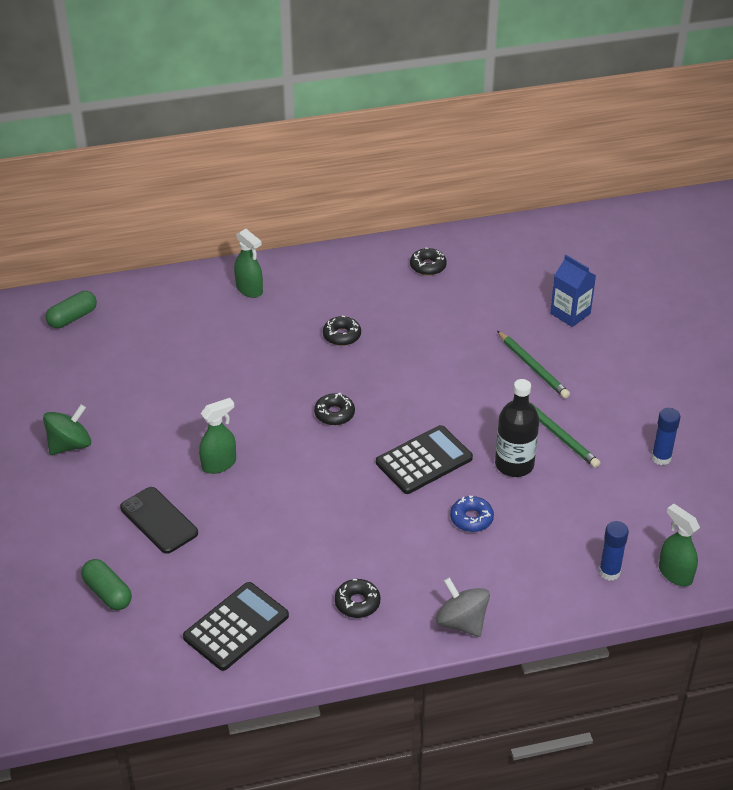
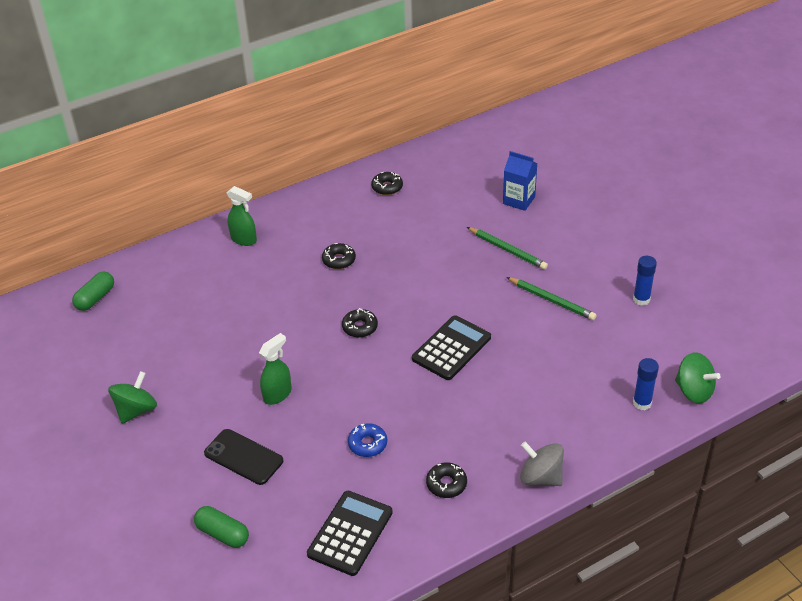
camera: 15 degrees left, 0 degrees up
blue donut [450,496,494,532] -> blue donut moved to [348,423,387,457]
black bottle [495,379,539,477] -> none
green spray bottle [659,504,700,586] -> green spinning top [675,352,720,404]

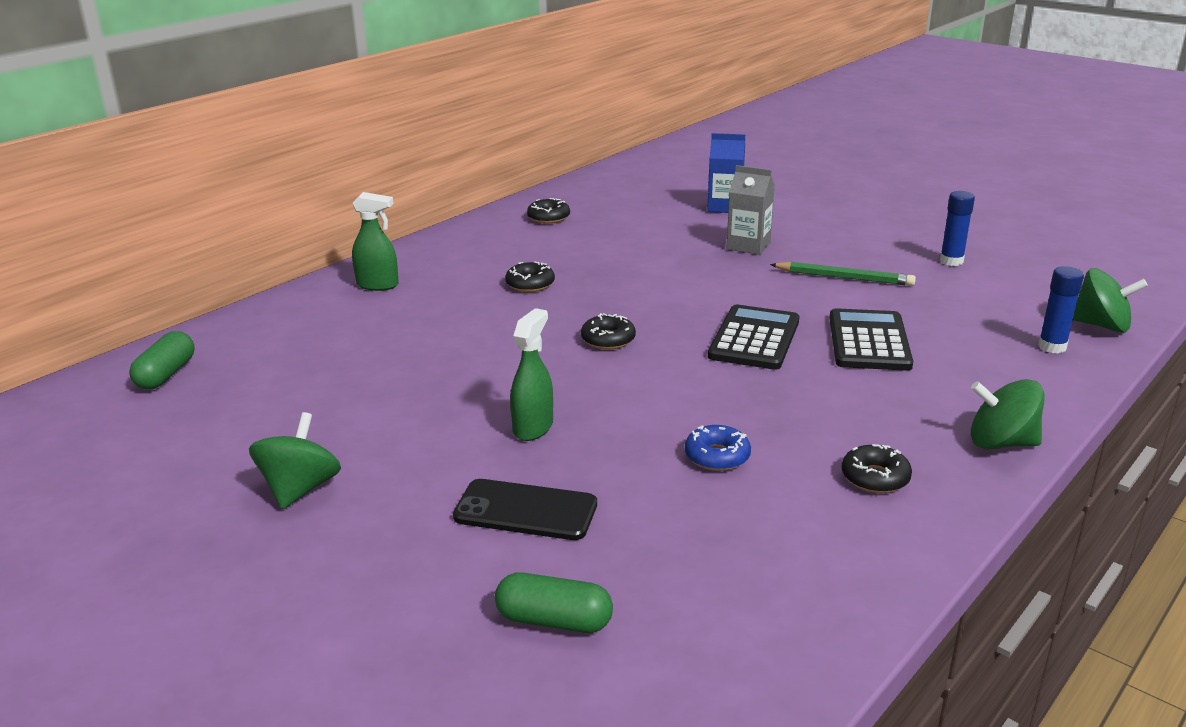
camera: 20 degrees left, 15 degrees down
black calculator [307,491,393,576] -> black calculator moved to [829,308,913,371]
green pencil [467,227,548,270] -> grey carton [726,165,775,255]
grey spinning top [520,442,564,486] -> green spinning top [971,379,1045,449]

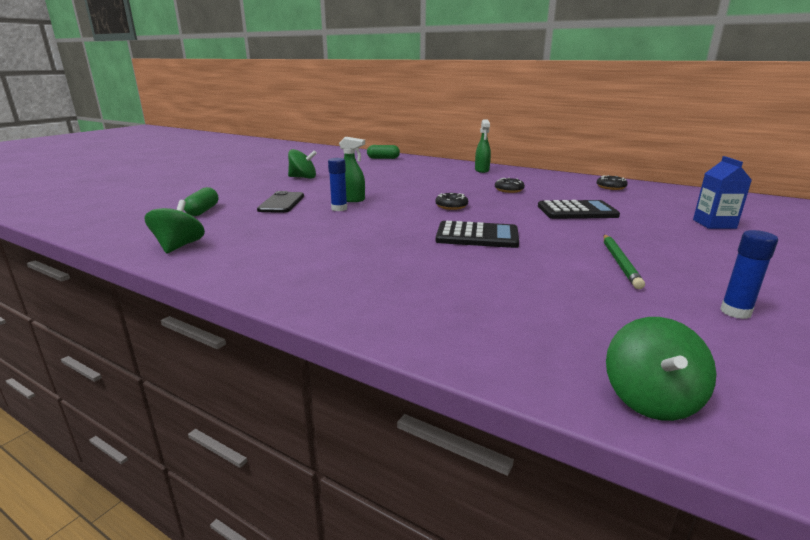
camera: 80 degrees right, 5 degrees down
blue donut [685,425,751,471] -> none
grey carton [726,165,775,255] -> none
black calculator [829,308,913,371] -> black calculator moved to [538,200,620,219]
black donut [842,444,912,493] -> none
green spinning top [971,379,1045,449] -> green spinning top moved to [145,200,205,254]
blue glue stick [1038,266,1084,353] -> blue glue stick moved to [328,158,347,211]

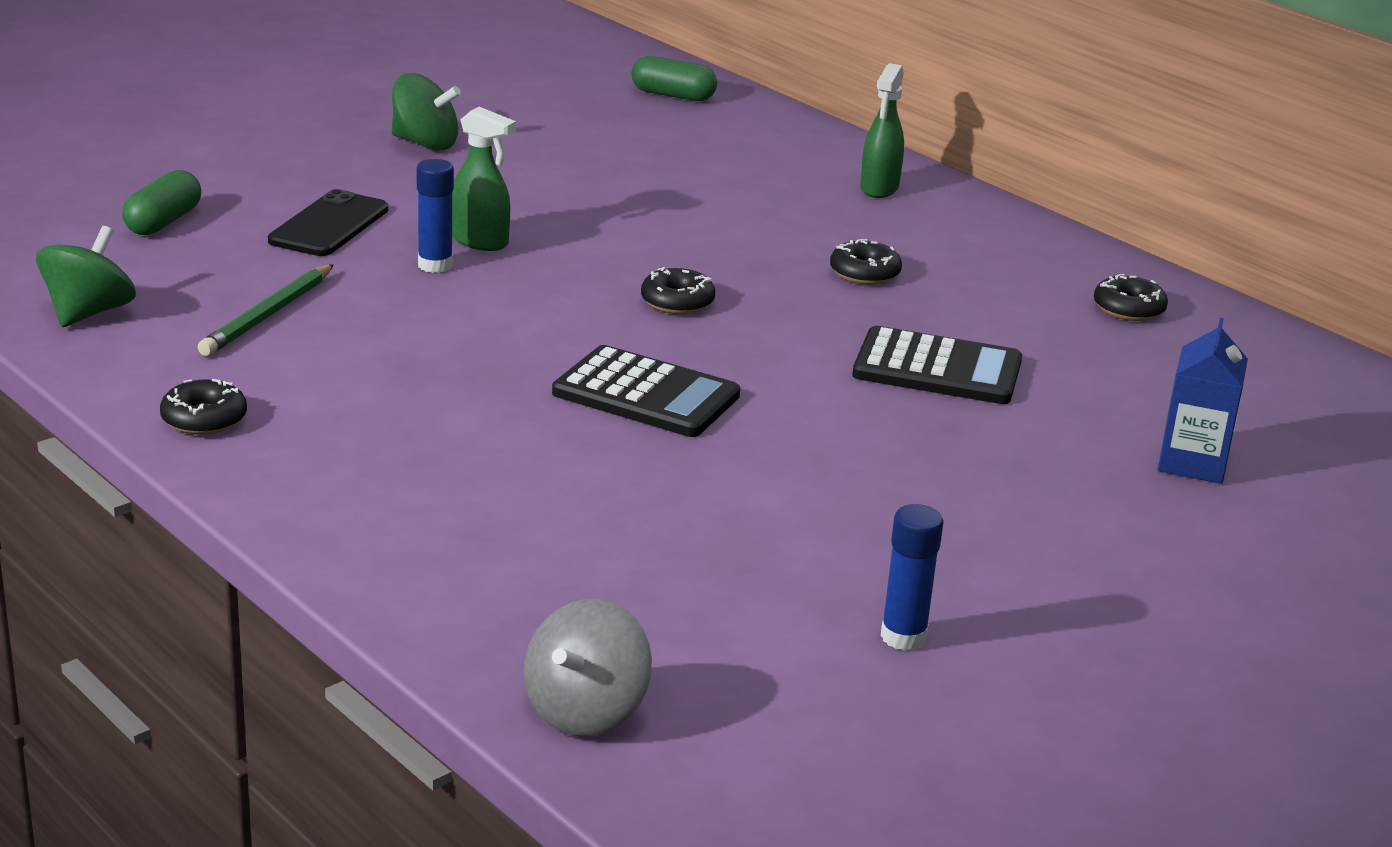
camera: 15 degrees right, 5 degrees up
green pencil [603,235,645,289] -> green pencil moved to [198,264,334,356]
green spinning top [606,317,717,421] -> grey spinning top [524,599,652,736]
none -> black donut [160,379,247,435]

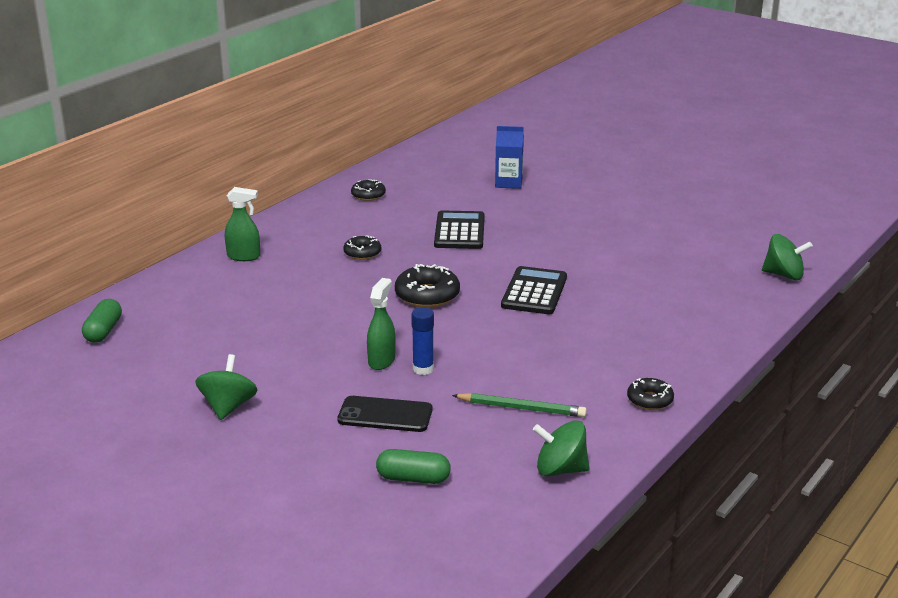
camera: 100 degrees left, 0 degrees up
grey spinning top [524,599,652,736] -> green spinning top [762,234,813,280]
black donut [641,267,715,314] -> black donut [395,264,460,308], size x1.62
blue glue stick [881,504,943,651] -> none

